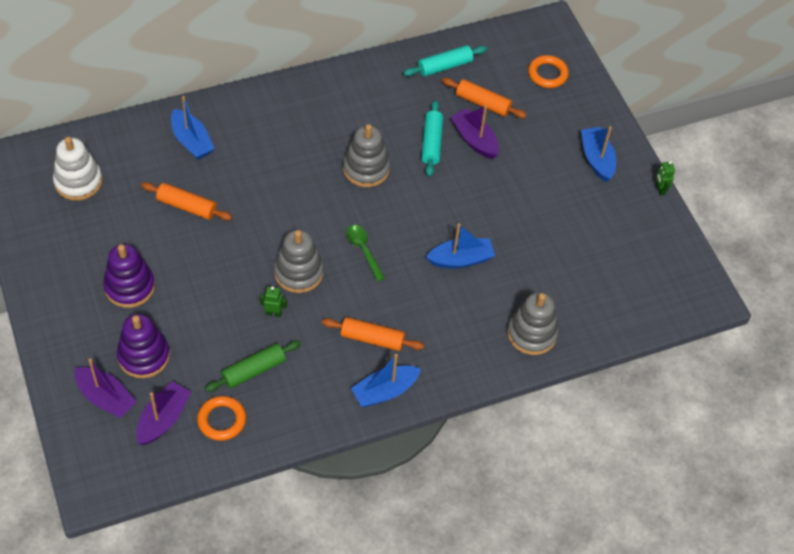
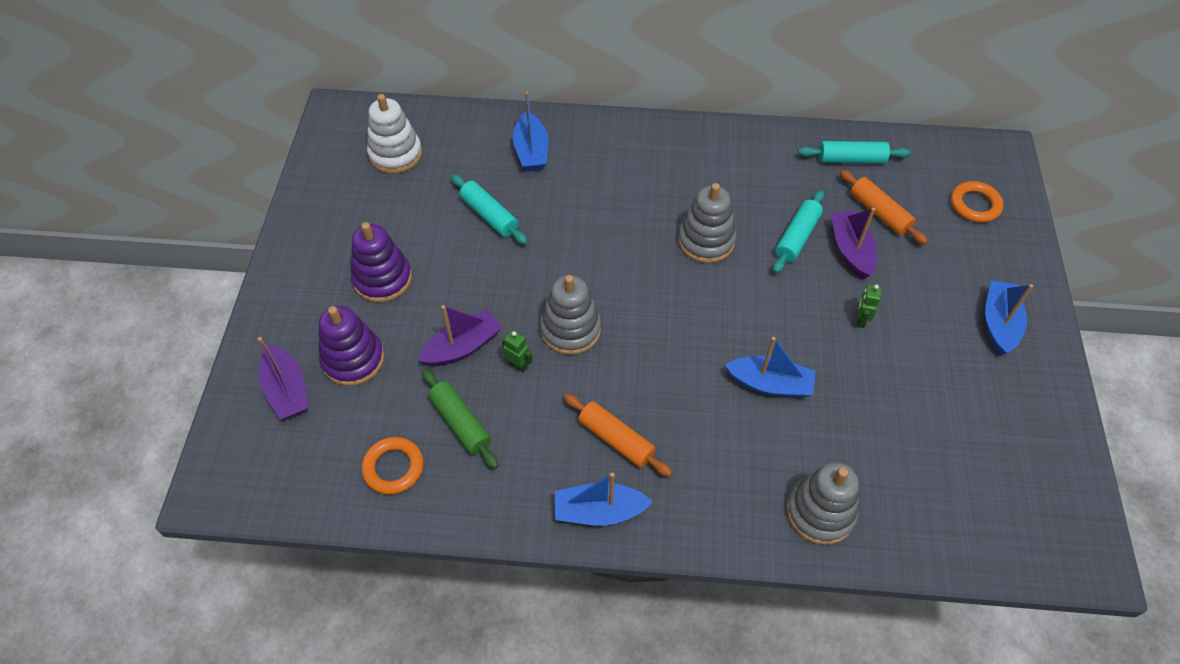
camera: 30 degrees right, 0 degrees up
purple boat [136,381,191,445] -> purple boat moved to [419,305,502,366]
orange rolling pin [141,182,232,220] -> turquoise rolling pin [451,175,528,244]
green rolling pin [205,340,301,392] -> green rolling pin turned 60 degrees clockwise [422,369,499,469]
green spoon [346,225,385,282] -> none
green robot [656,161,675,196] -> green robot moved to [857,285,882,328]

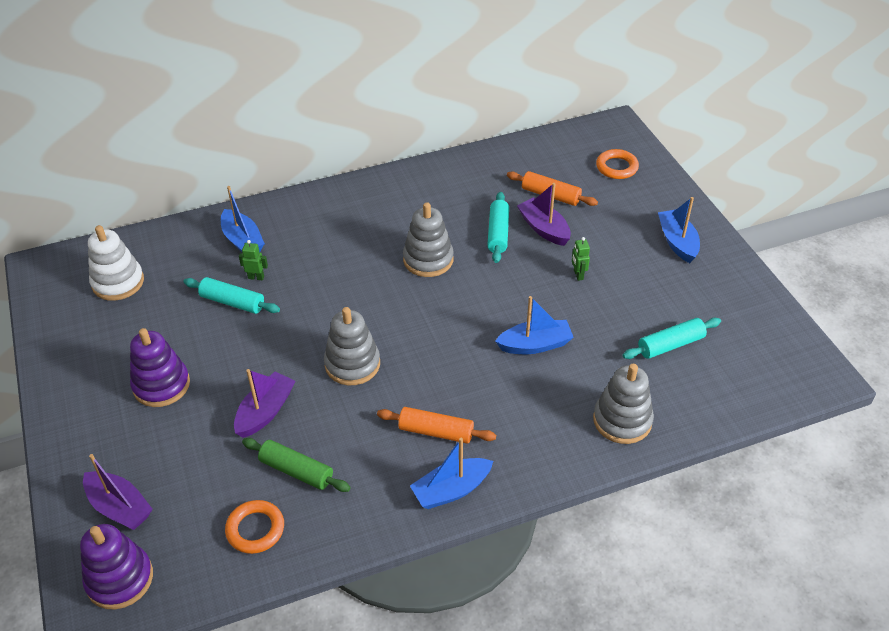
camera: 25 degrees left, 10 degrees down
purple stacking toy [319,306,384,386] -> purple stacking toy moved to [80,524,153,609]
green robot [502,330,533,373] -> green robot moved to [239,240,268,280]
turquoise rolling pin [798,141,910,164] -> turquoise rolling pin moved to [623,318,721,359]

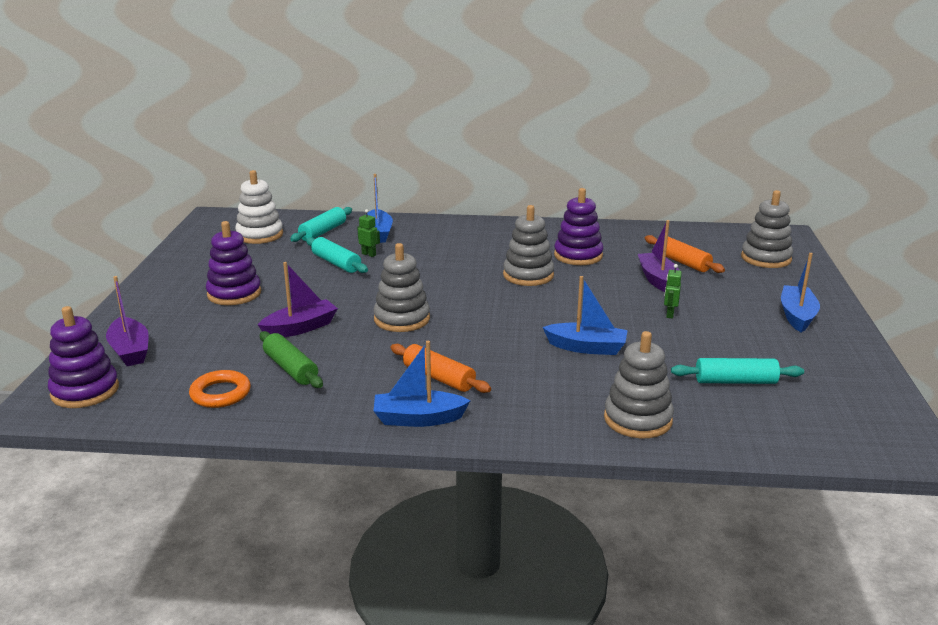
camera: 25 degrees right, 20 degrees down
turquoise rolling pin [487,192,509,263] -> turquoise rolling pin moved to [290,207,352,242]
orange ring [596,149,639,179] -> grey stacking toy [741,190,793,268]
none -> purple stacking toy [554,188,603,265]

